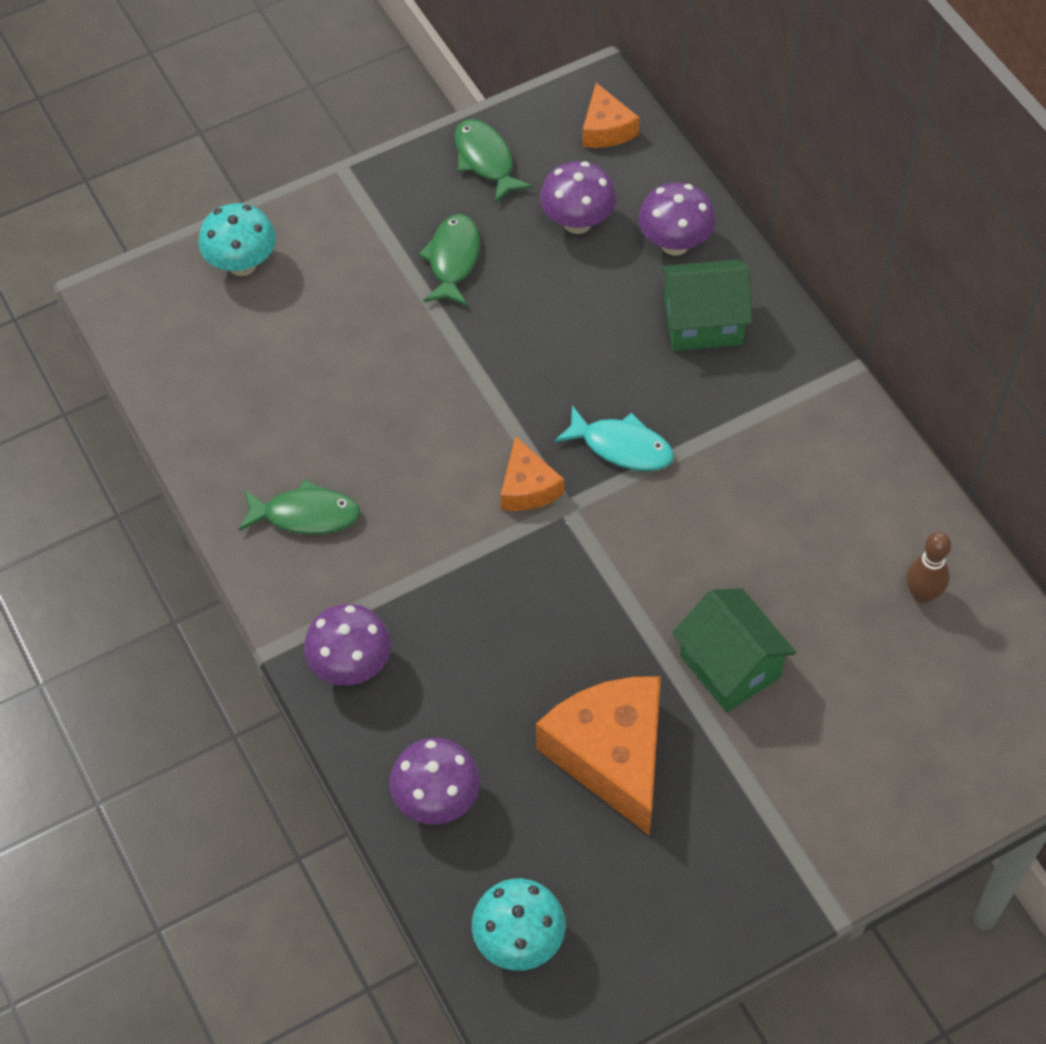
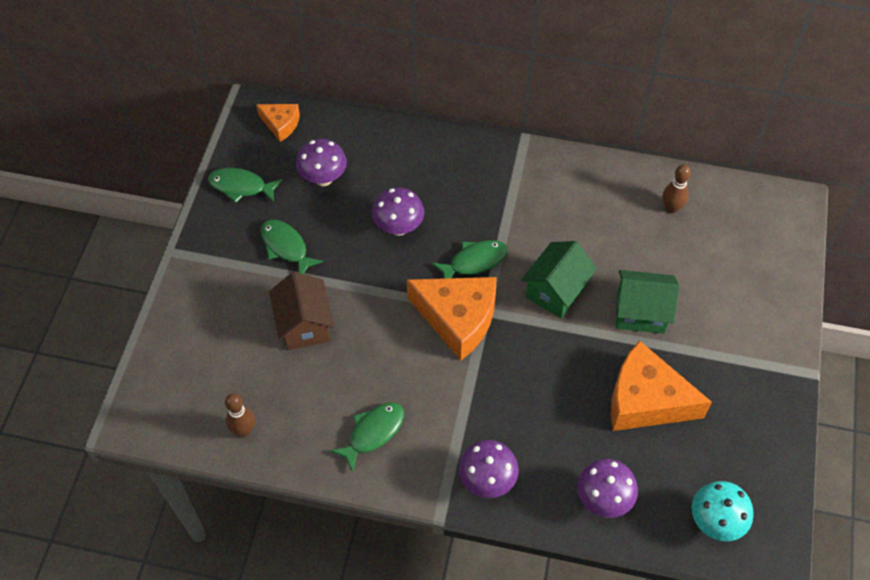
camera: 50 degrees left, 0 degrees up
turquoise mushroom [199,203,276,276] -> none
orange cheese [501,436,564,511] -> orange cheese [407,277,497,360], size x1.91
turquoise fish [554,406,674,471] -> green fish [432,240,508,278]
purple mushroom [638,182,716,256] -> purple mushroom moved to [372,188,424,236]
green house [661,259,752,351] -> green house moved to [521,241,597,318]
none -> brown bowling pin [225,393,255,437]
none -> brown house [269,272,334,350]

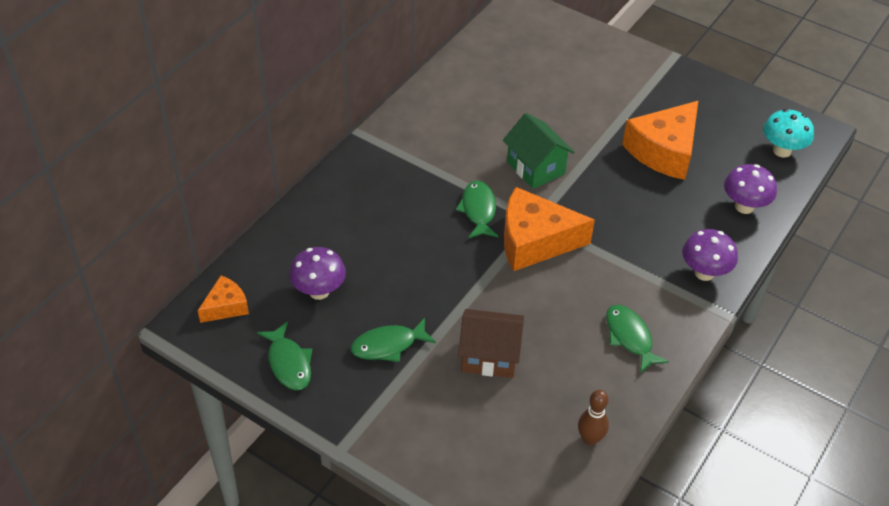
camera: 70 degrees left, 10 degrees down
green fish [208,168,283,203] -> green fish turned 60 degrees counterclockwise [257,321,312,390]
purple mushroom [372,188,424,236] -> none
orange cheese [407,277,497,360] -> orange cheese turned 135 degrees counterclockwise [504,187,595,271]
green house [616,270,679,334] -> none
brown bowling pin [663,164,691,213] -> none

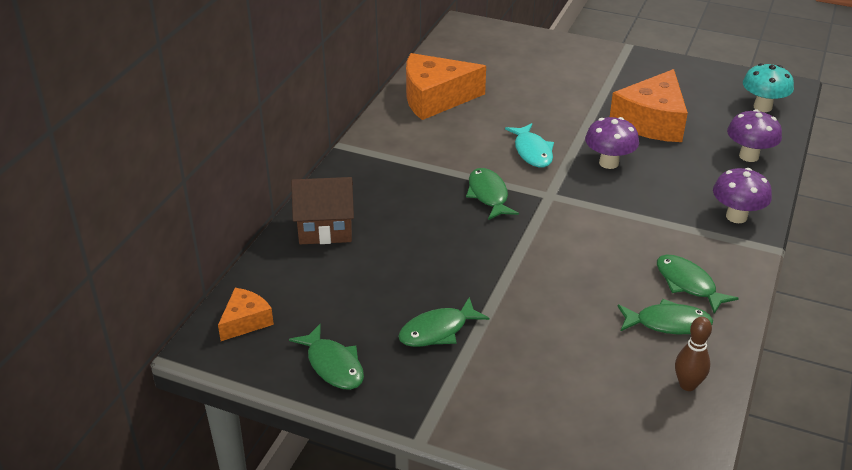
camera: 10 degrees left, 10 degrees down
purple mushroom [289,247,346,300] -> purple mushroom moved to [585,117,639,169]
brown house [458,309,524,378] -> brown house moved to [291,177,354,244]
green house [503,113,574,189] -> turquoise fish [505,123,554,167]
orange cheese [504,187,595,271] -> orange cheese moved to [406,53,486,120]
none -> green fish [618,299,713,334]

